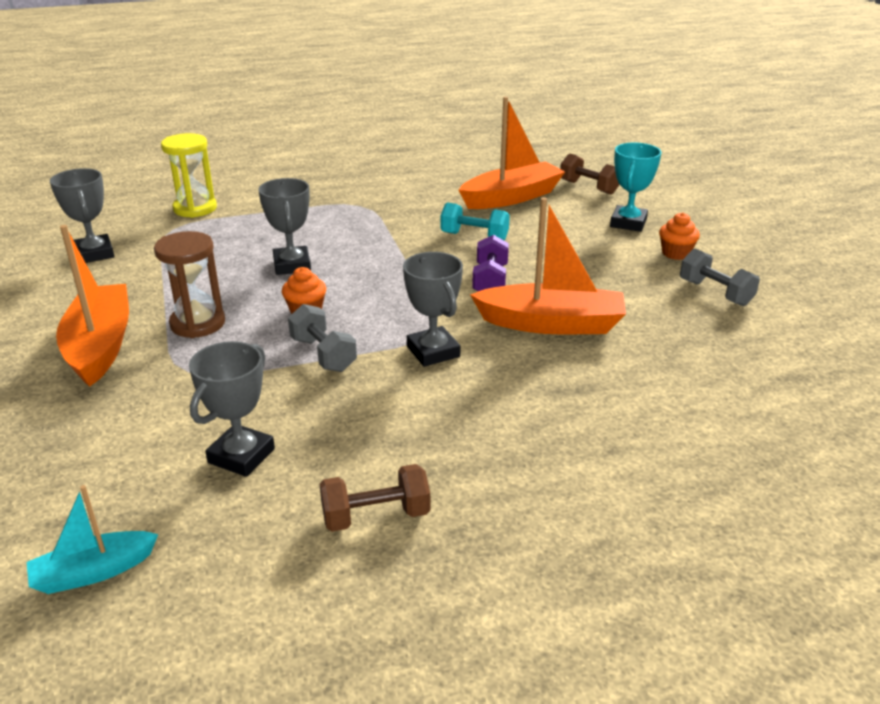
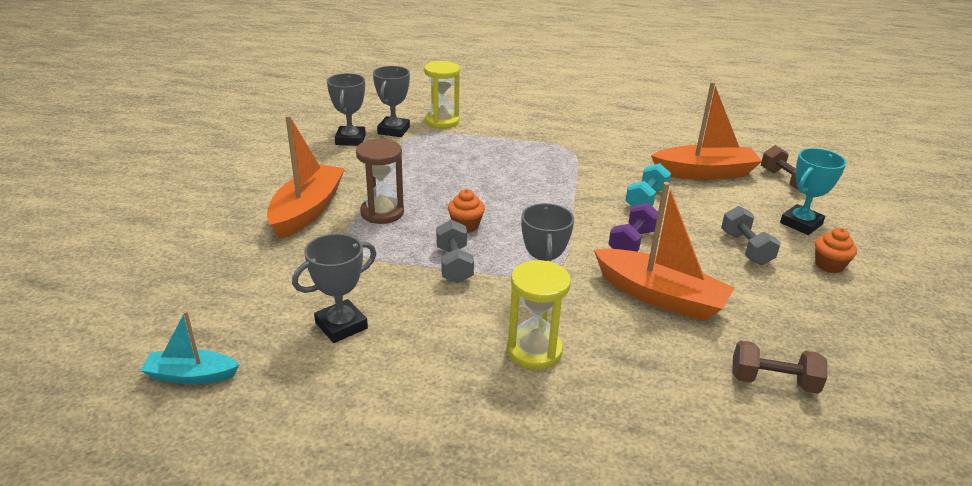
camera: 25 degrees right, 0 degrees up
grey trophy [258,178,311,275] -> grey trophy moved to [373,66,410,137]
brown dumbbell [320,464,430,532] -> brown dumbbell moved to [732,341,827,394]
turquoise dumbbell [441,202,510,240] -> turquoise dumbbell turned 75 degrees clockwise [626,163,671,207]
grey dumbbell [680,248,760,306] -> grey dumbbell moved to [721,206,781,265]
none -> yellow hourglass [507,260,571,370]

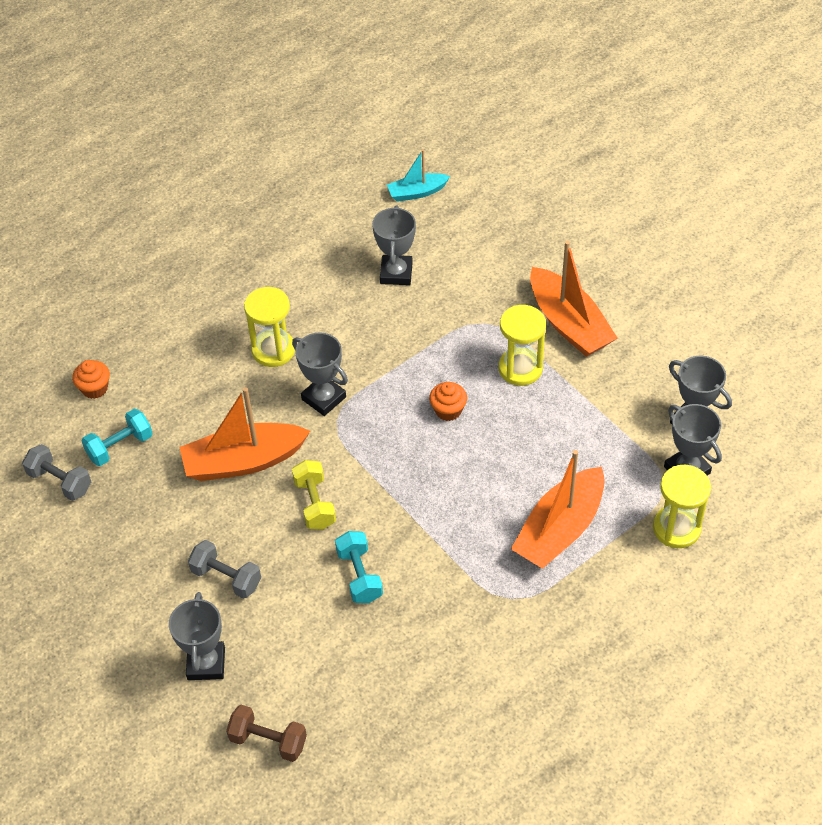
camera: 135 degrees right, 20 degrees up
turquoise boat [140,311,240,384] -> turquoise boat turned 150 degrees counterclockwise [387,149,450,202]
brown hourglass [356,139,404,224] -> yellow hourglass [498,305,546,386]
grey dumbbell [436,220,474,283] -> grey dumbbell moved to [22,444,91,501]
purple dumbbell [608,203,658,252] -> yellow dumbbell [292,460,336,530]
orange boat [651,82,762,180] -> orange boat moved to [511,450,605,569]
brown dumbbell [732,341,827,394] -> turquoise dumbbell [82,409,153,466]
turquoise trophy [780,148,847,235] -> grey trophy [169,592,225,680]
orange cupcake [815,228,857,273] -> orange cupcake moved to [72,360,110,399]

